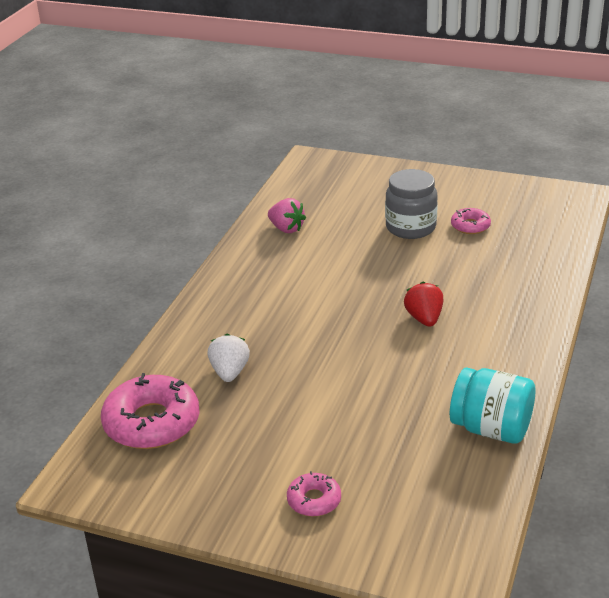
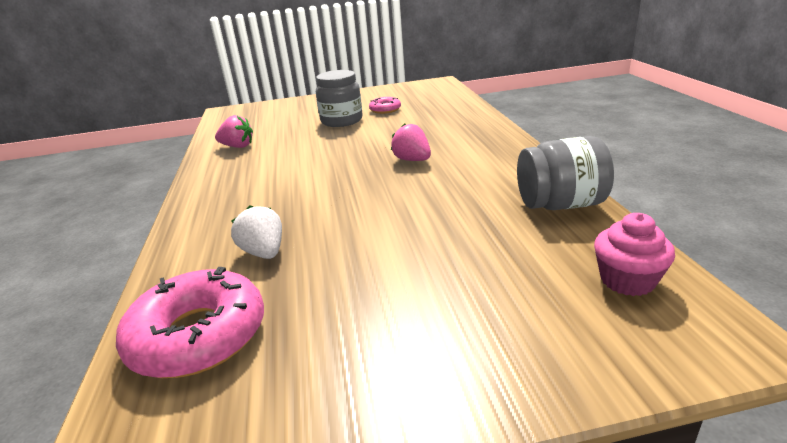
camera: 30 degrees left, 5 degrees down
pink donut [287,471,341,517] -> none
red strawberry [404,282,443,327] -> pink strawberry [391,123,431,161]
turquoise jar [450,367,535,444] -> grey jar [517,136,614,210]
none -> pink cupcake [594,213,675,296]

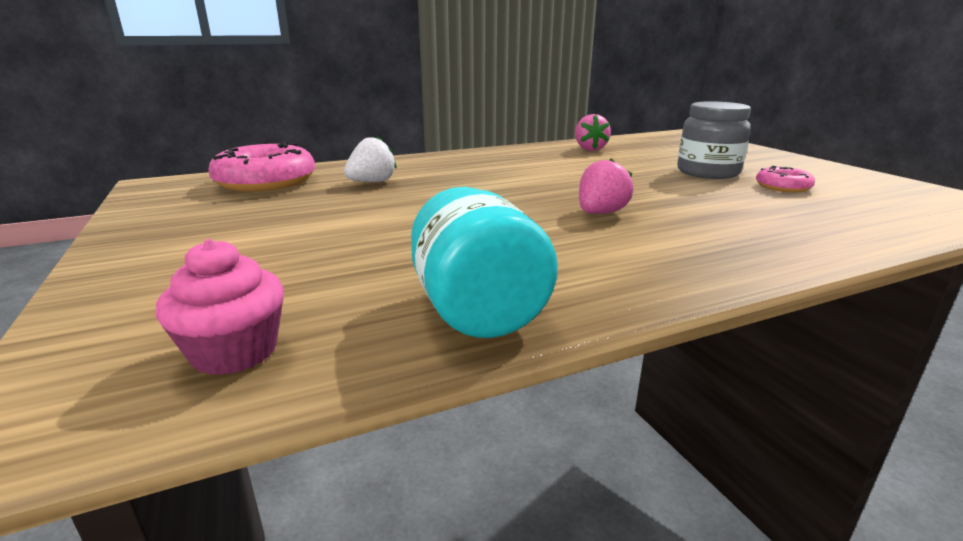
camera: 75 degrees right, 5 degrees down
grey jar [517,136,614,210] -> turquoise jar [411,187,558,338]

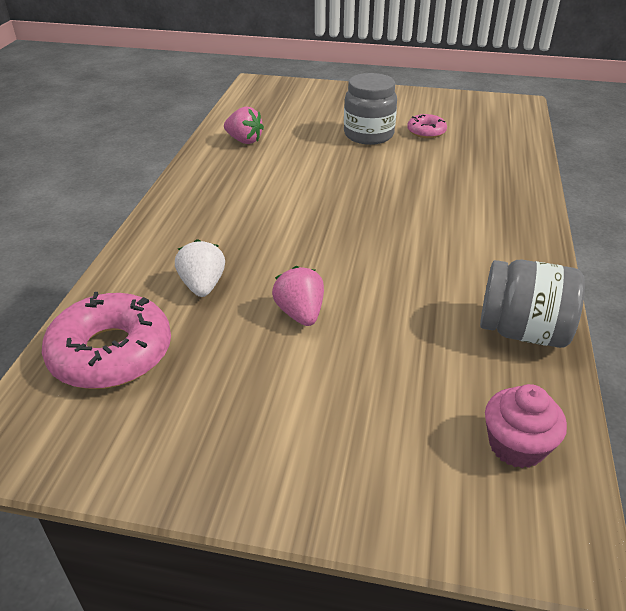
camera: 55 degrees left, 15 degrees up
turquoise jar [411,187,558,338] -> grey jar [480,259,585,348]
pink strawberry [579,158,633,214] -> pink strawberry moved to [272,266,324,326]

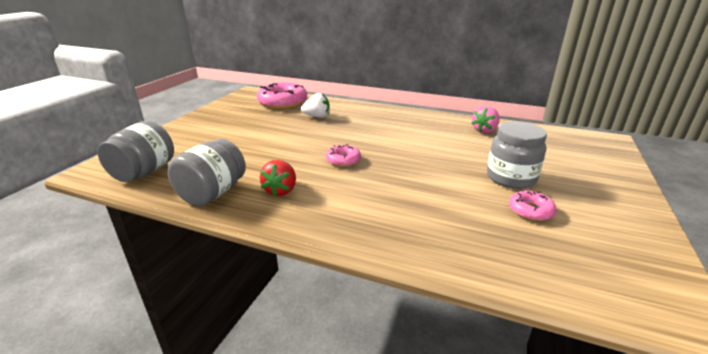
camera: 100 degrees right, 10 degrees down
pink strawberry [272,266,324,326] -> none
pink cupcake [485,384,567,468] -> grey jar [98,121,174,182]
none -> red strawberry [260,160,296,197]
none -> pink donut [326,144,361,167]

